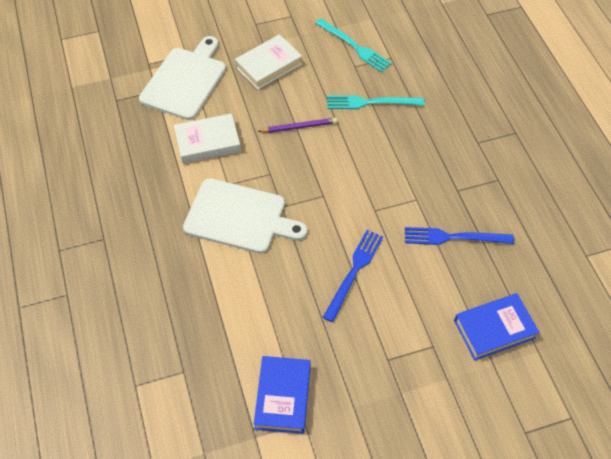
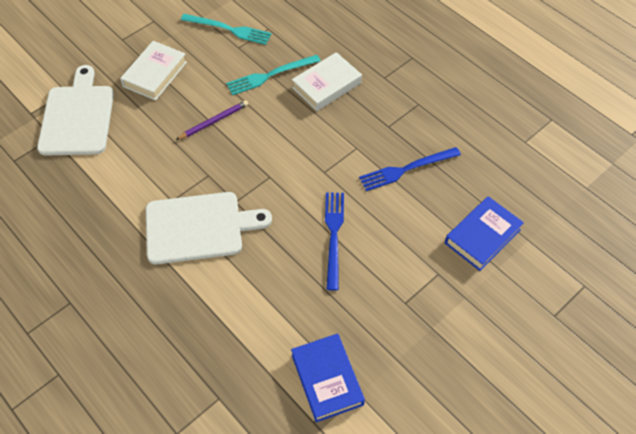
camera: 25 degrees left, 0 degrees up
white book [174,113,241,164] -> white book moved to [292,52,362,111]

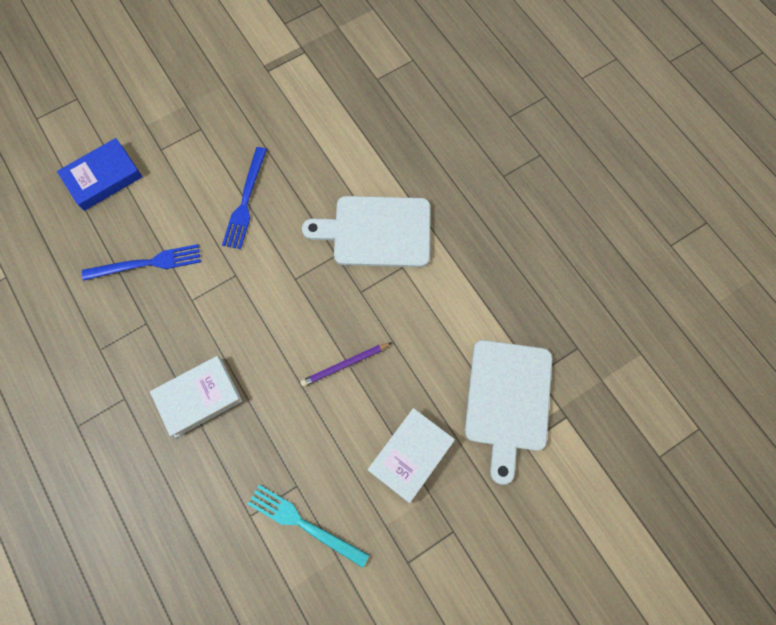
camera: 170 degrees left, 15 degrees up
turquoise fork [226,55,321,95] -> none
blue book [291,333,365,422] -> none

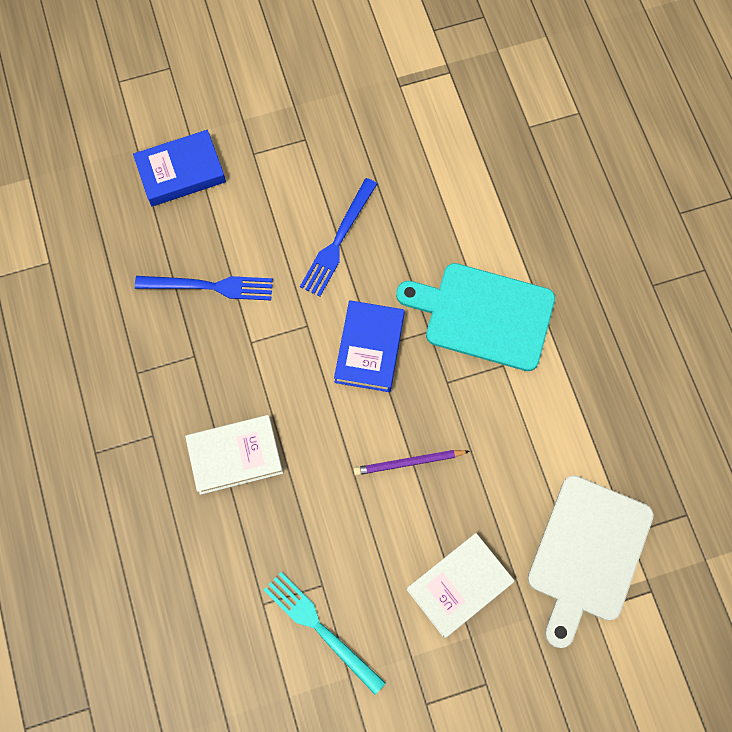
camera: 15 degrees right, 0 degrees up
white cutting board [302,196,431,267] -> turquoise cutting board [396,263,555,371]
none -> blue book [334,300,405,392]

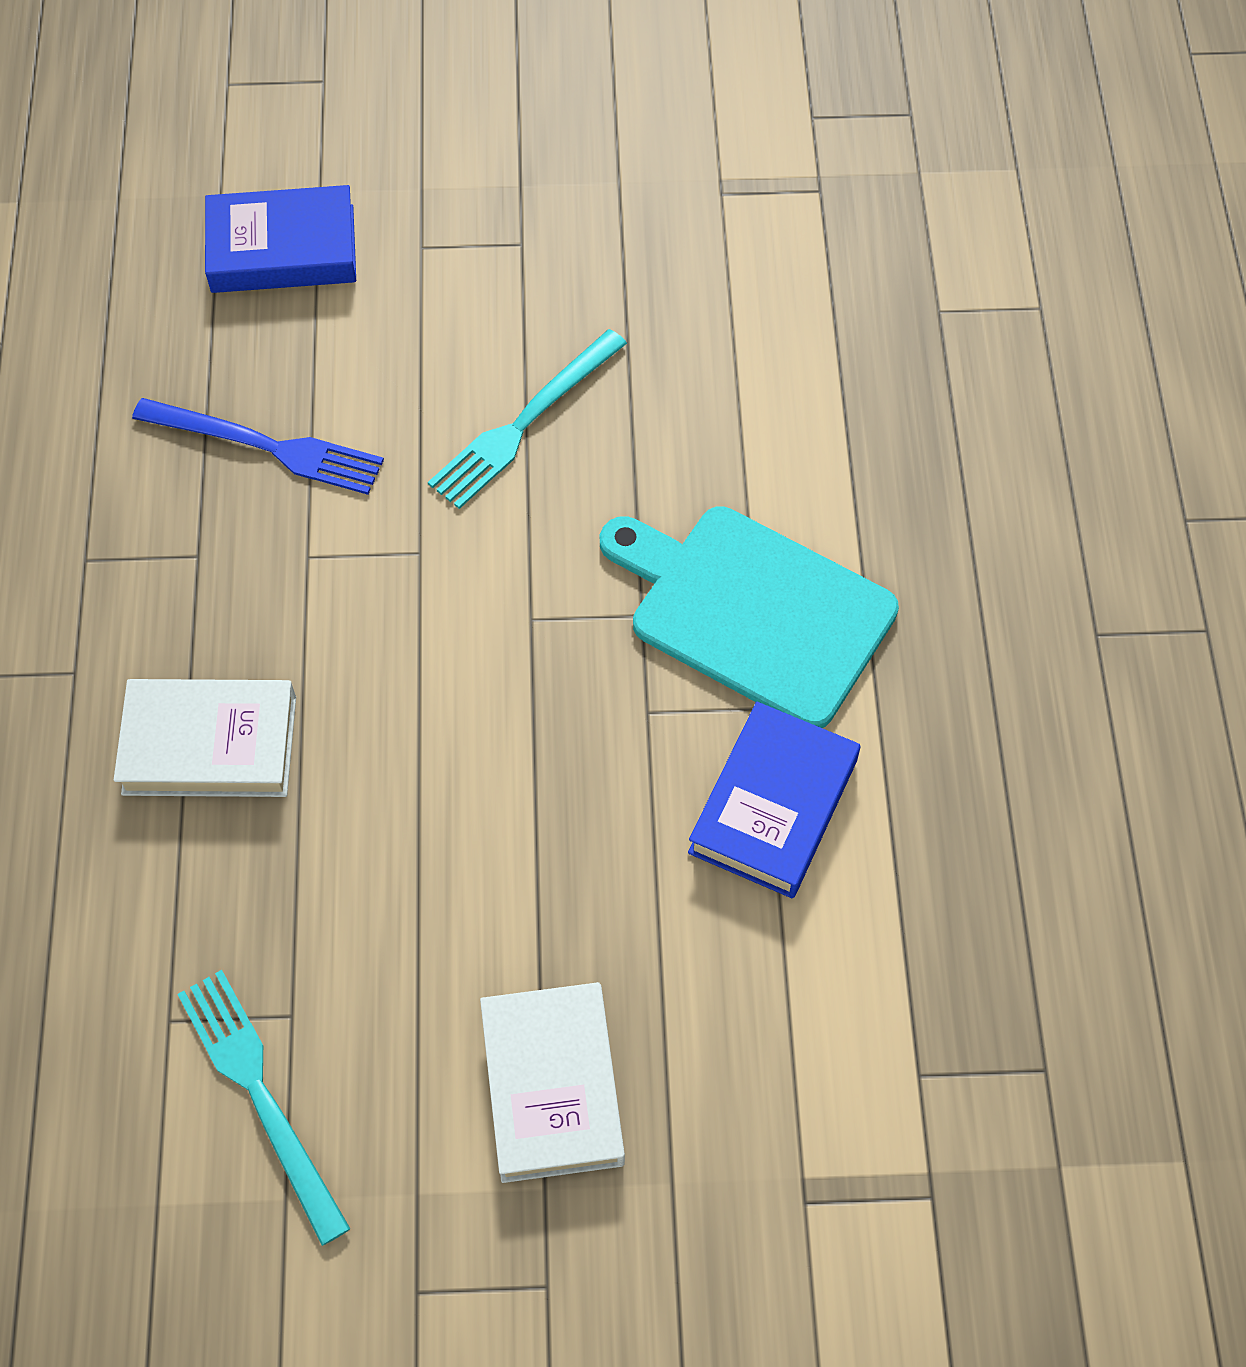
camera: 15 degrees right, 10 degrees down
blue fork [300,178,377,297] -> turquoise fork [428,329,627,509]
blue book [334,300,405,392] -> blue book moved to [688,702,860,898]
purple pencil [353,450,469,475] -> none
white book [407,533,515,638] -> white book turned 75 degrees counterclockwise [480,982,625,1183]
white cutting board [528,475,654,648] -> none

